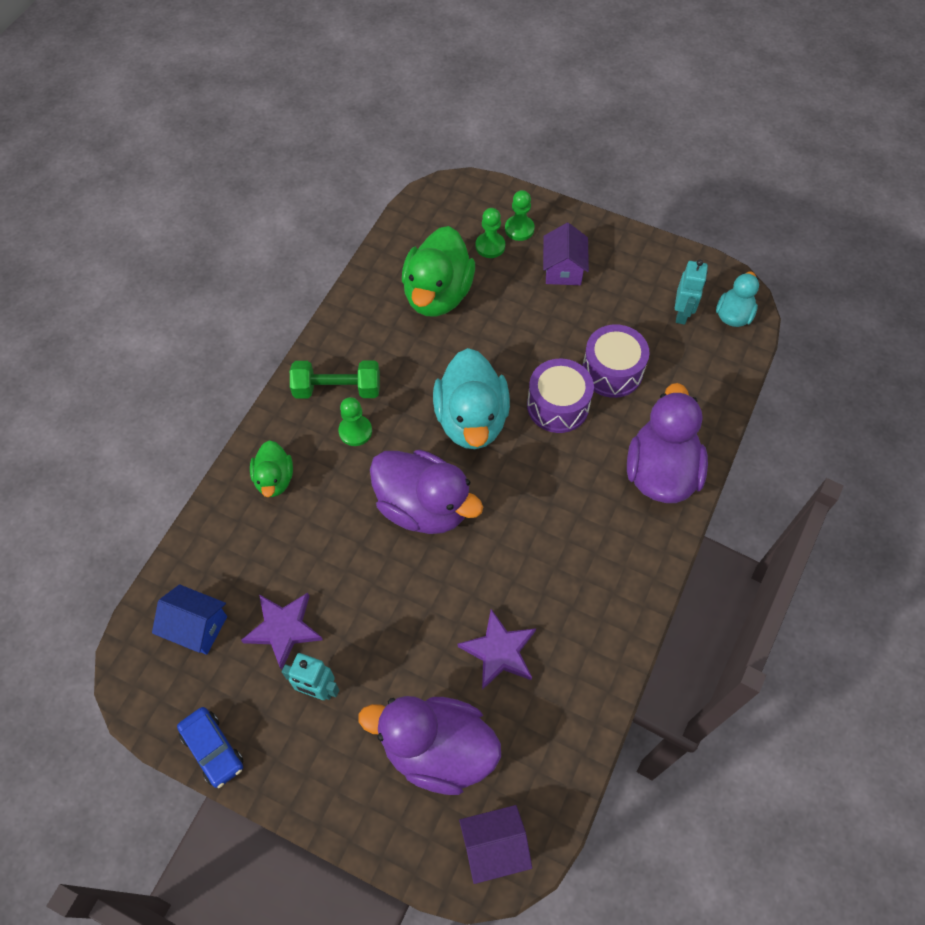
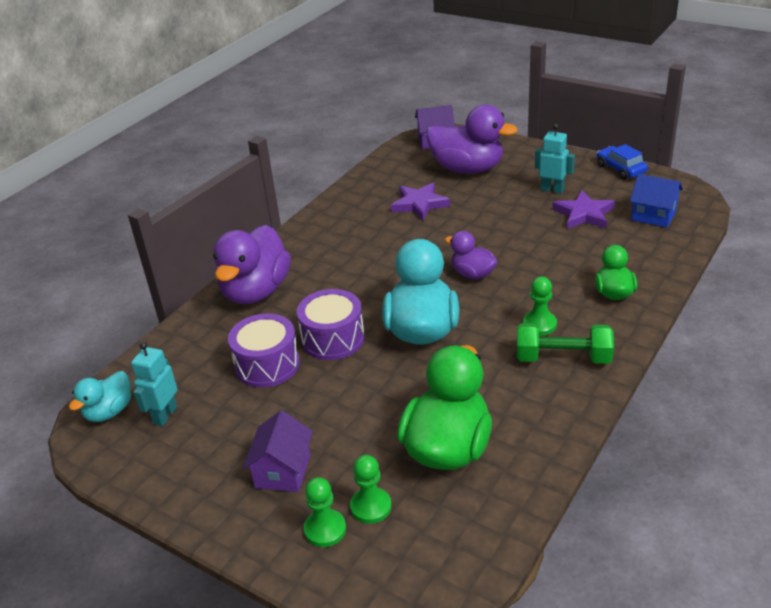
camera: 170 degrees left, 25 degrees down
purple duck [370,450,483,534] -> purple duck [445,231,498,279], size x0.55

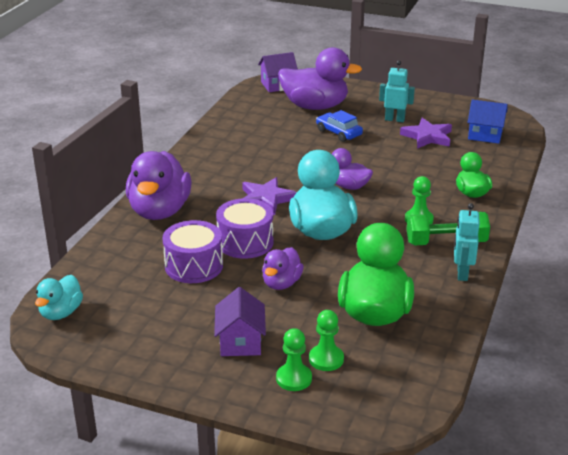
camera: 15 degrees left, 5 degrees down
turquoise robot [131,342,178,426] -> turquoise robot moved to [454,203,480,281]
purple star [391,182,450,220] -> purple star moved to [242,177,297,215]
blue car [597,144,648,180] -> blue car moved to [316,110,363,142]
none -> purple duck [262,247,304,290]

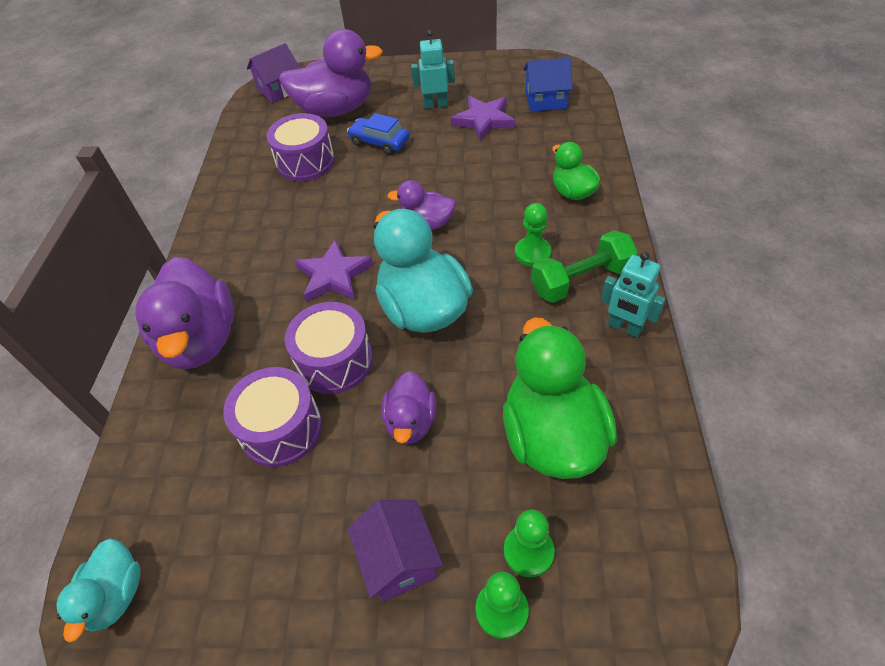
camera: 15 degrees left, 20 degrees up
turquoise robot [454,203,480,281] -> turquoise robot turned 45 degrees counterclockwise [601,252,666,338]
none -> purple drum [267,113,335,181]

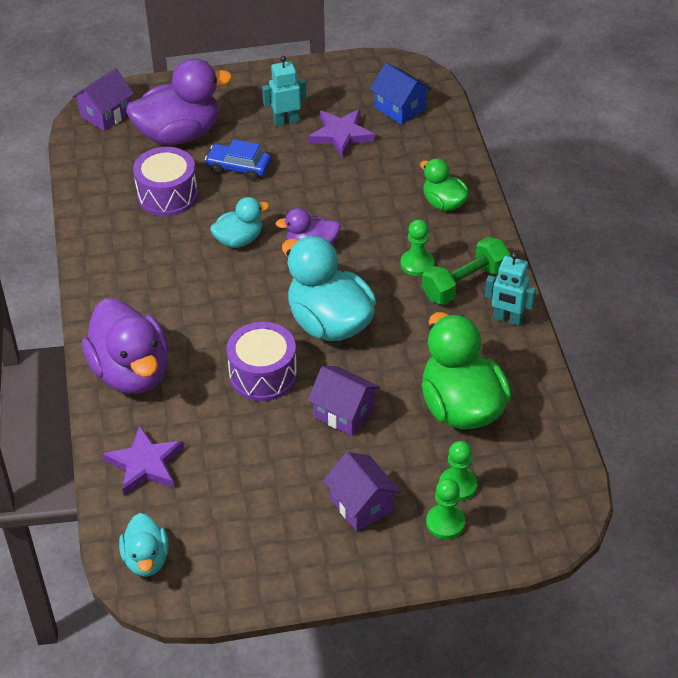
camera: 15 degrees left, 5 degrees down
purple drum [223,367,322,467] -> none
purple star [295,239,373,302] -> purple star moved to [102,425,184,496]
purple duck [381,371,436,444] -> purple house [307,366,380,436]
blue house [523,57,573,112] -> blue house turned 60 degrees clockwise [370,63,432,125]
none -> turquoise duck [210,197,269,248]

